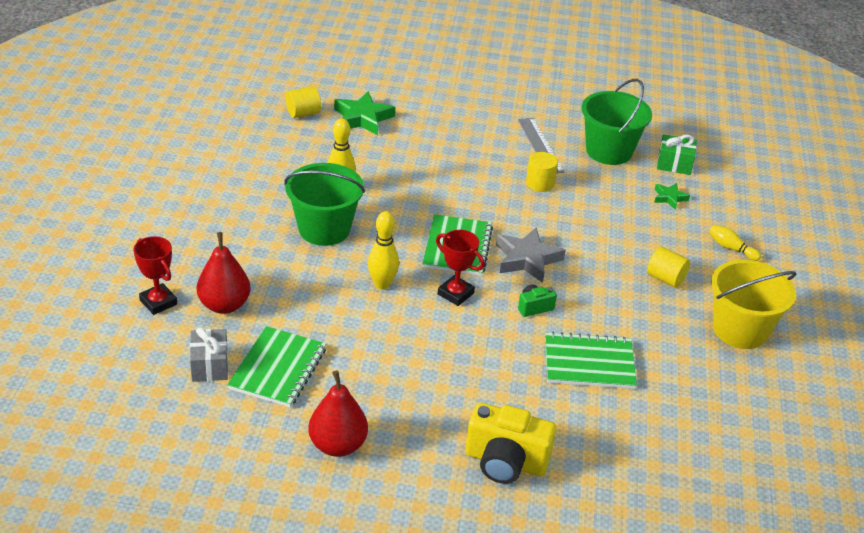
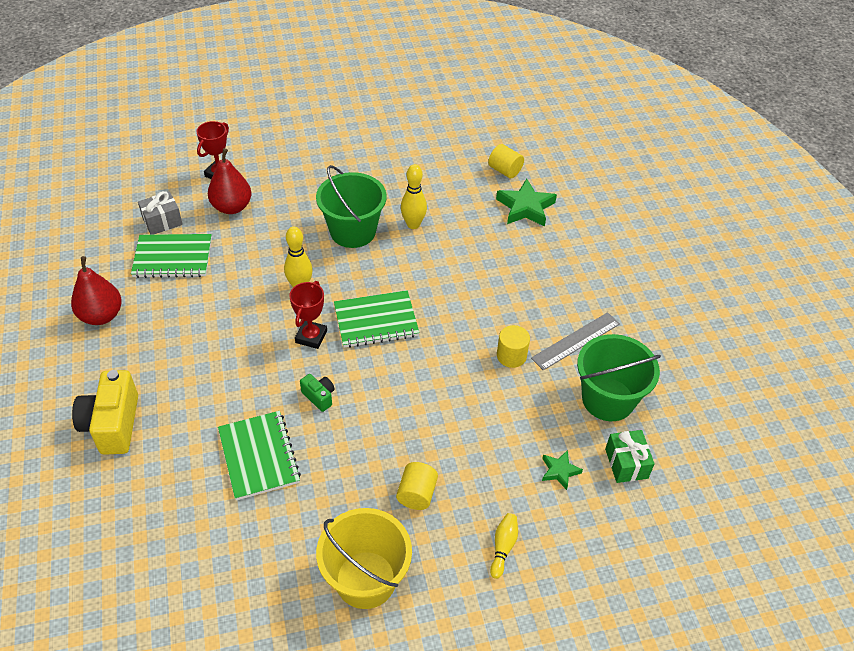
camera: 70 degrees right, 10 degrees up
grey star [496,228,566,283] -> none

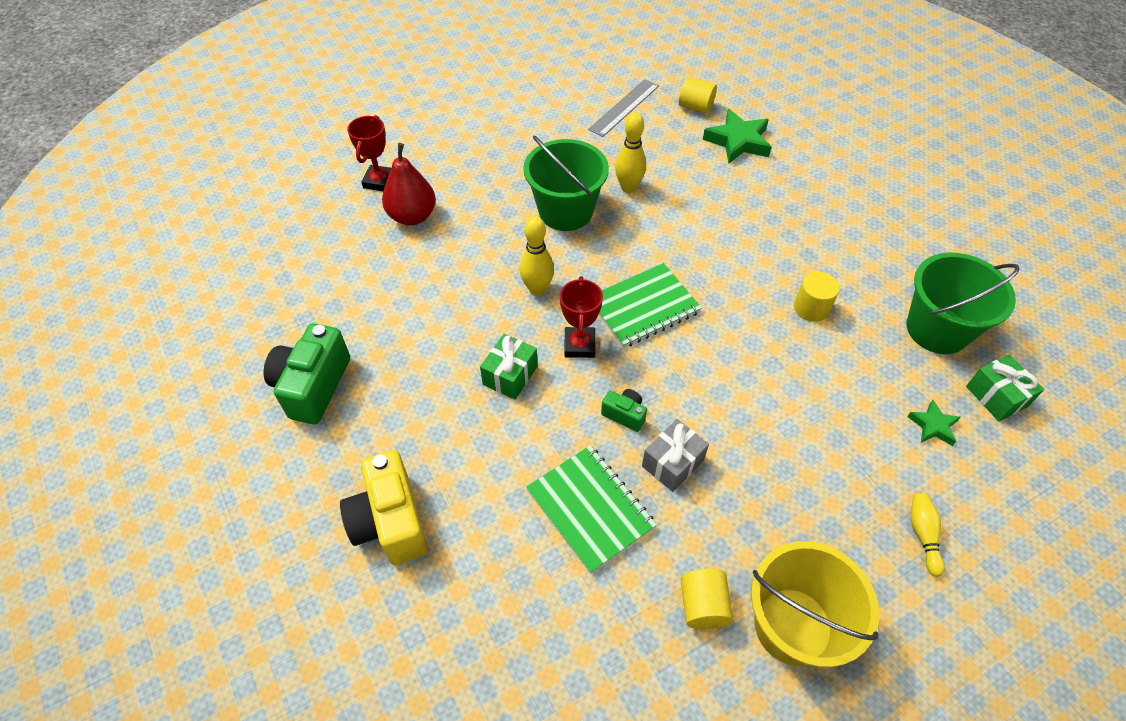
camera: 15 degrees left, 5 degrees up
red pear [71,256,122,325] -> green camera [264,323,350,425]
green notebook [131,234,212,278] -> none
grey gift [138,191,183,235] -> grey gift moved to [642,419,709,492]
yellow cylinder [396,462,438,510] -> yellow cylinder moved to [681,568,733,629]
grey ruler [531,312,620,371] -> grey ruler moved to [588,79,659,137]
none -> green gift [480,334,538,400]

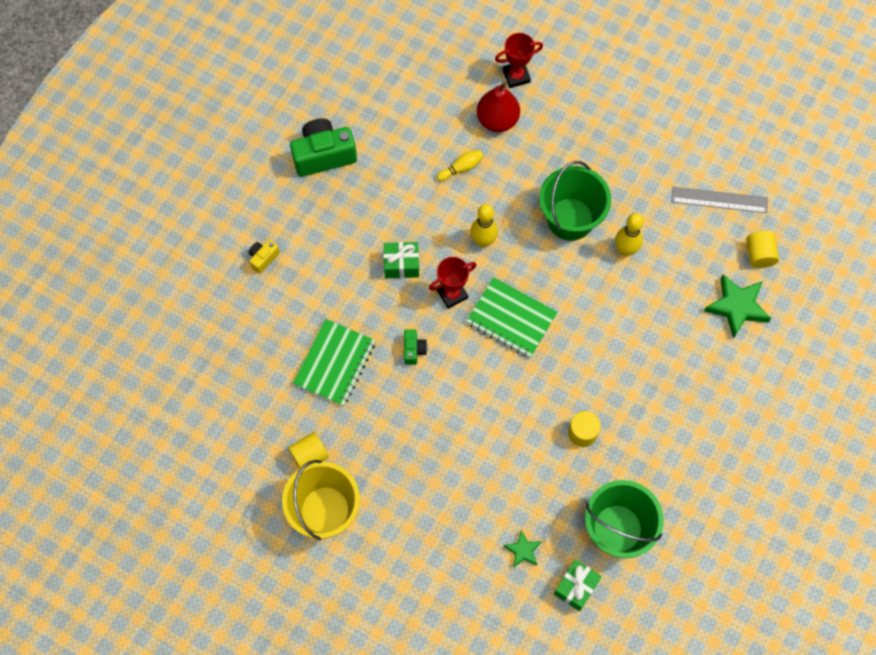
camera: 60 degrees right, 15 degrees up
yellow camera [340,450,428,565] -> yellow camera [249,240,280,274], size x0.49
grey gift [642,419,709,492] -> none
yellow bowling pin [910,493,945,577] -> yellow bowling pin moved to [436,150,484,181]

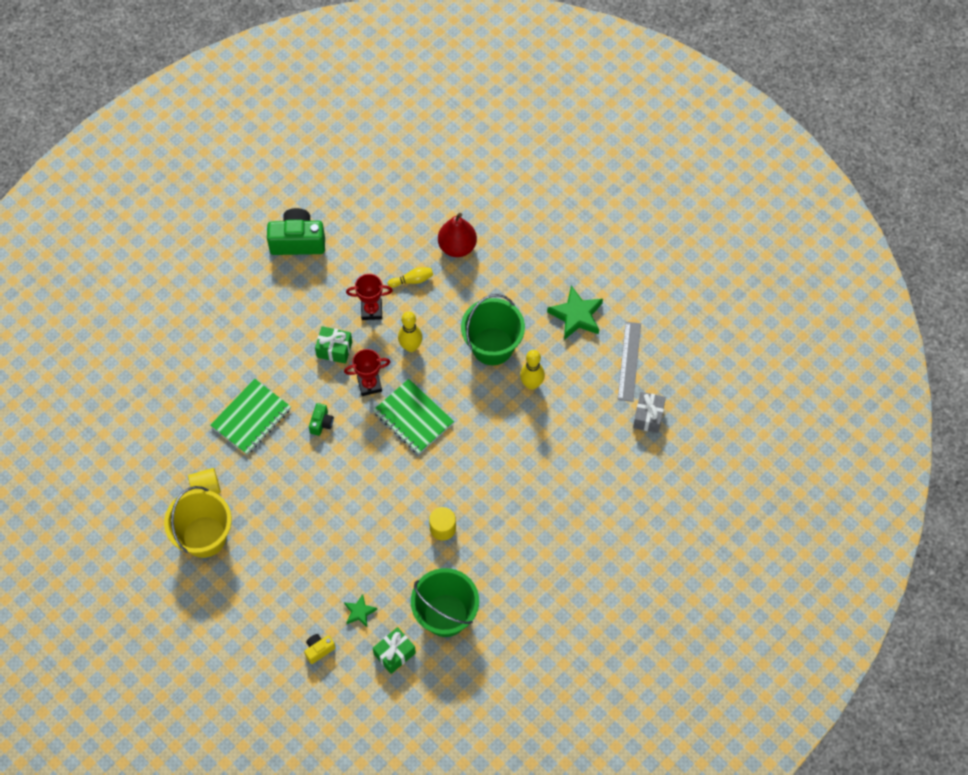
camera: 15 degrees right, 5 degrees down
yellow camera [249,240,280,274] -> yellow camera moved to [304,634,336,664]
red trophy [495,33,543,88] -> red trophy moved to [346,274,393,320]
grey ruler [671,187,768,213] -> grey ruler turned 75 degrees clockwise [618,322,641,402]
green star [704,275,771,339] -> green star moved to [547,285,603,340]
yellow cylinder [746,231,779,268] -> grey gift [633,392,666,433]

